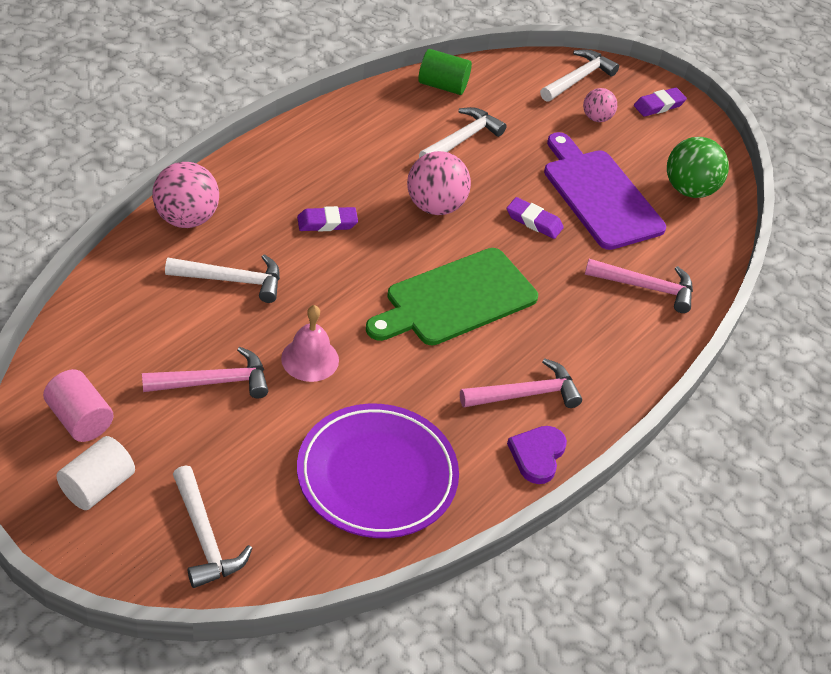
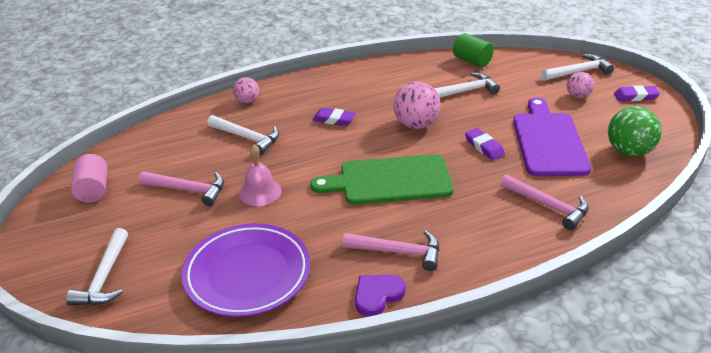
camera: 35 degrees right, 10 degrees down
white cylinder [56,436,135,510] -> none
pink ball [152,162,219,228] -> pink ball [233,77,259,103], size x0.58

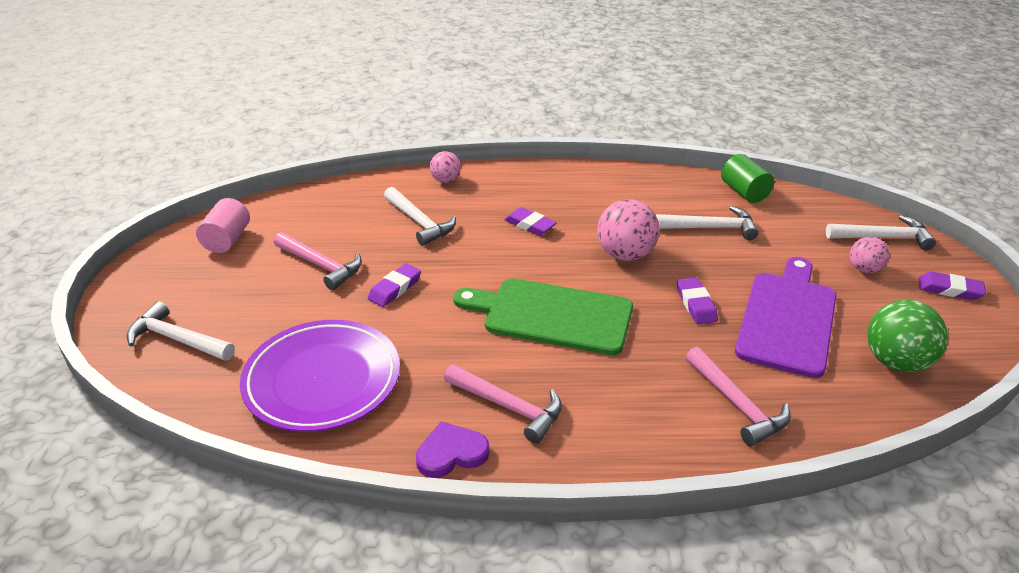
camera: 20 degrees right, 0 degrees up
white hammer [66,228,128,306] -> white hammer turned 90 degrees clockwise [127,301,235,361]
pink bell [239,144,282,206] -> purple eraser [368,263,421,307]

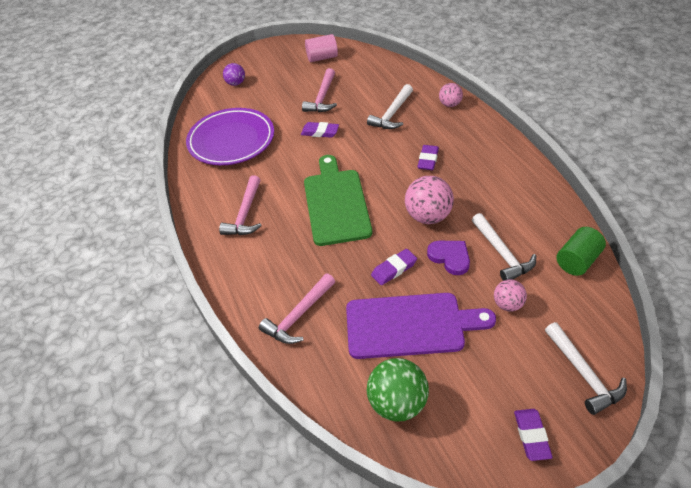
camera: 70 degrees right, 10 degrees up
white hammer [127,301,235,361] -> purple ball [223,63,245,86]
purple heart [416,421,490,478] -> purple heart moved to [427,241,470,275]
pink ball [850,237,889,273] -> pink ball moved to [494,279,527,311]

